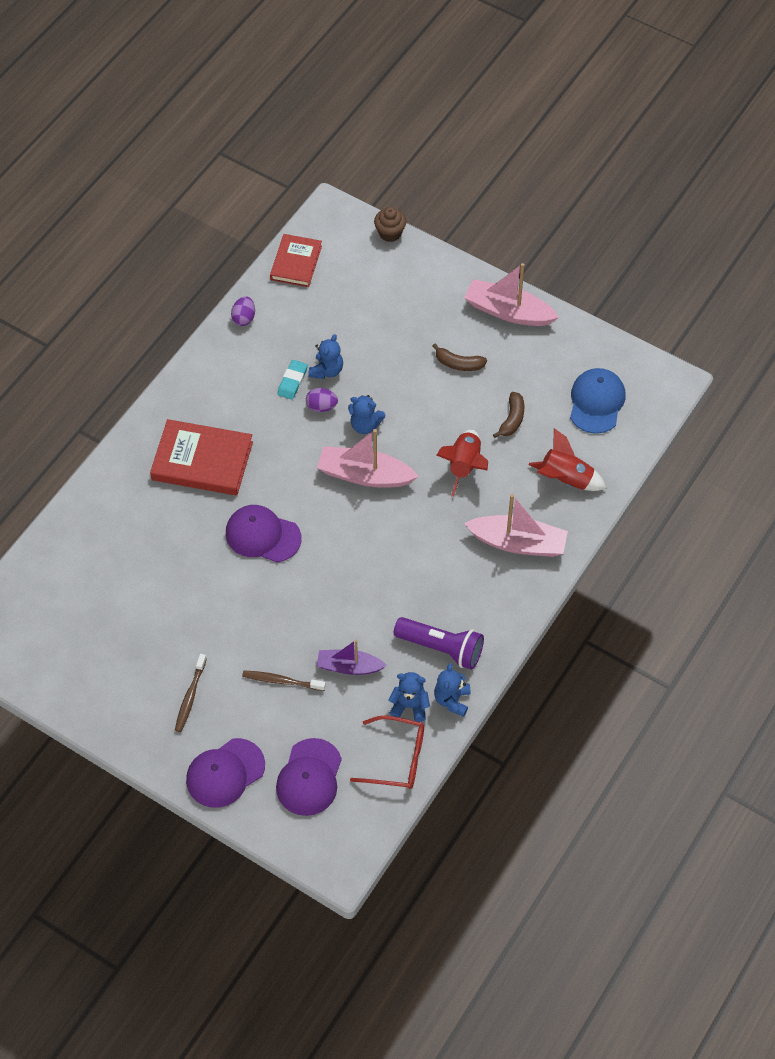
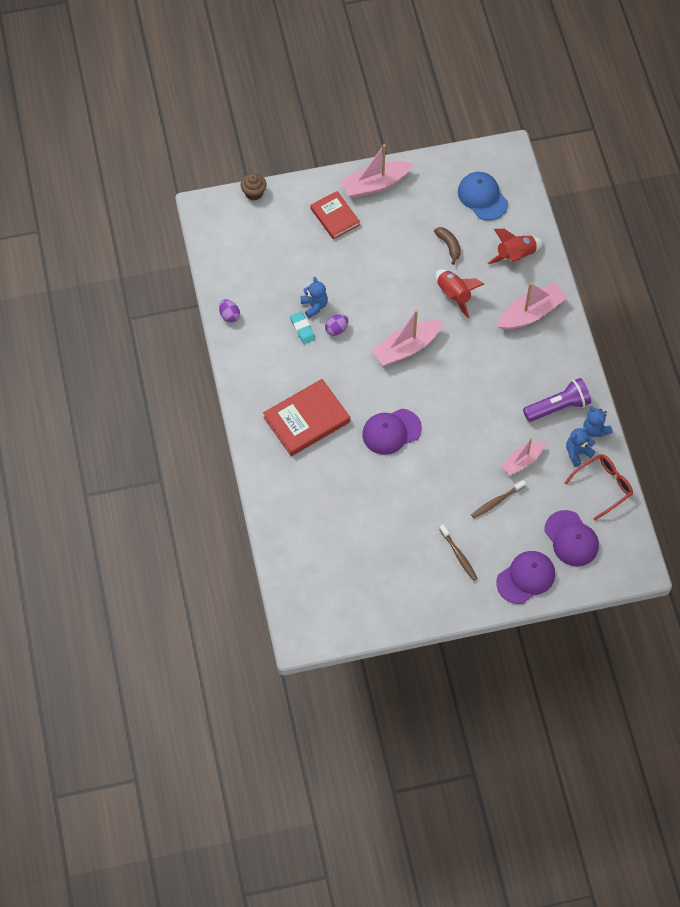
camera: 45 degrees left, 5 degrees up
purple cap [186,738,265,808] -> purple cap turned 135 degrees counterclockwise [496,551,555,604]
red book [270,234,322,287] -> red book moved to [310,191,360,239]
purple boat [317,640,387,675] -> pink boat [501,438,545,475]
blue teddy bear [348,395,385,434] -> none
brown banana [433,344,487,371] -> none

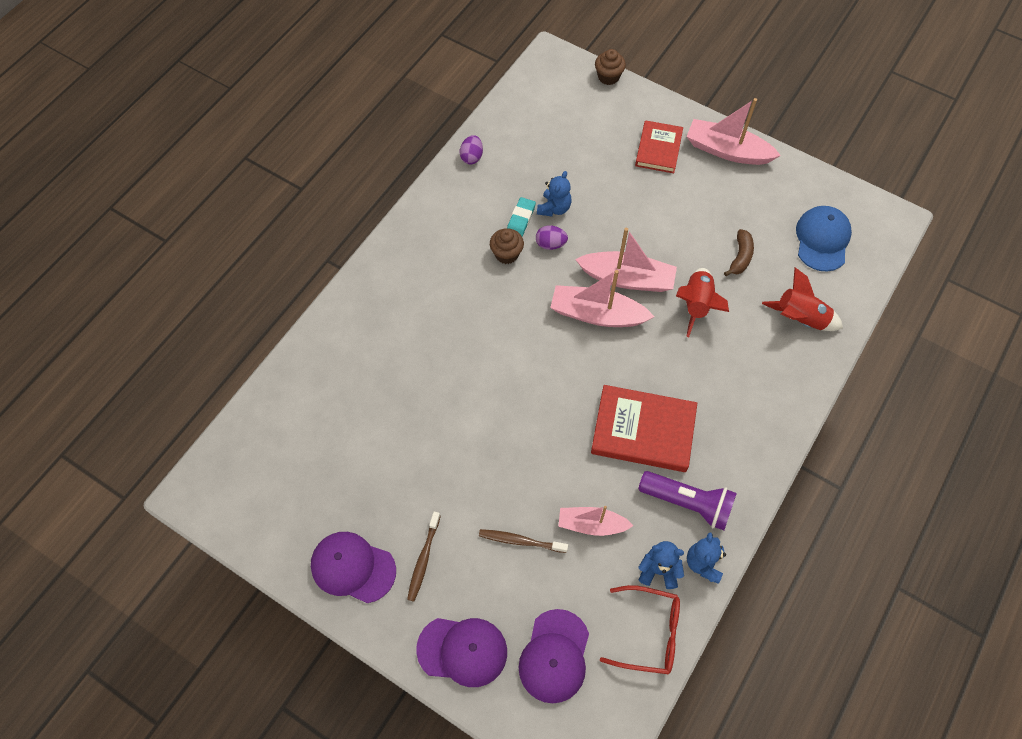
camera: 45 degrees right, 0 degrees up
red book [263,379,350,456] -> red book moved to [591,385,697,472]
purple cap [362,409,422,455] -> purple cap moved to [311,532,396,603]
pink boat [497,282,567,330] -> pink boat moved to [575,228,677,292]
none -> brown cupcake [490,228,524,264]

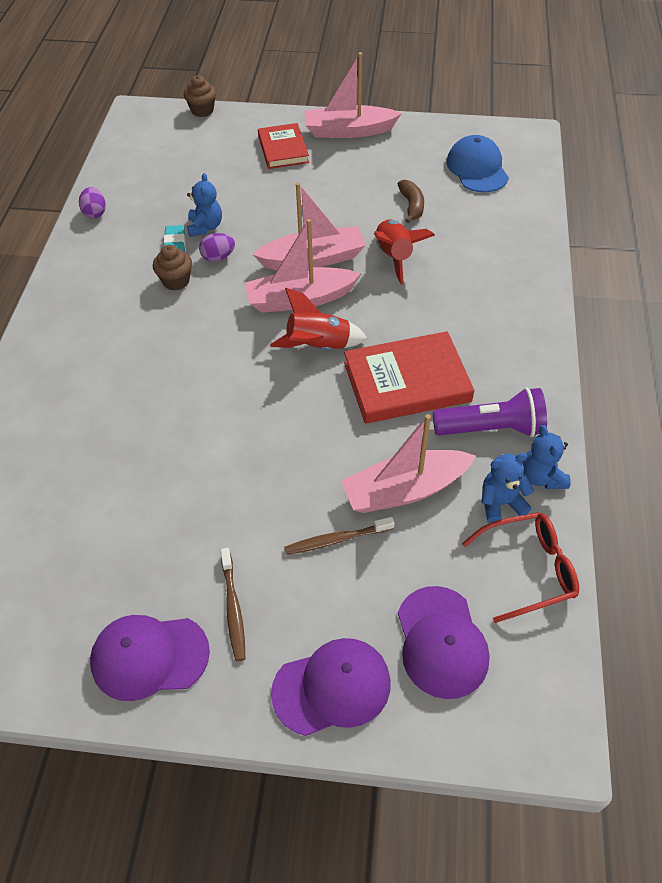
camera: 25 degrees left, 10 degrees down
pink boat [558,506,634,536] -> pink boat [341,414,476,513], size x1.53
red rocket [762,268,843,331] -> red rocket moved to [270,288,367,350]

